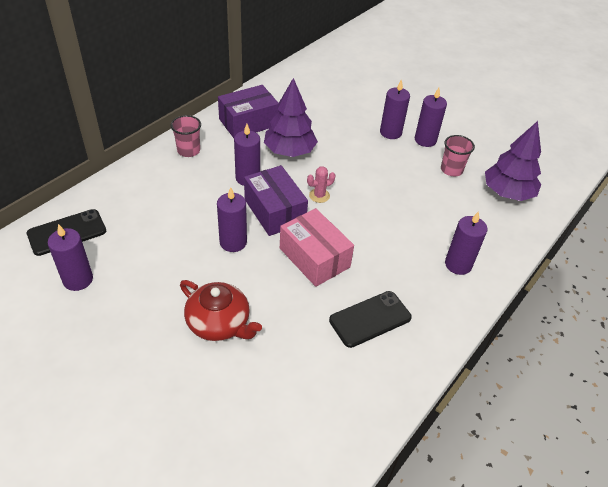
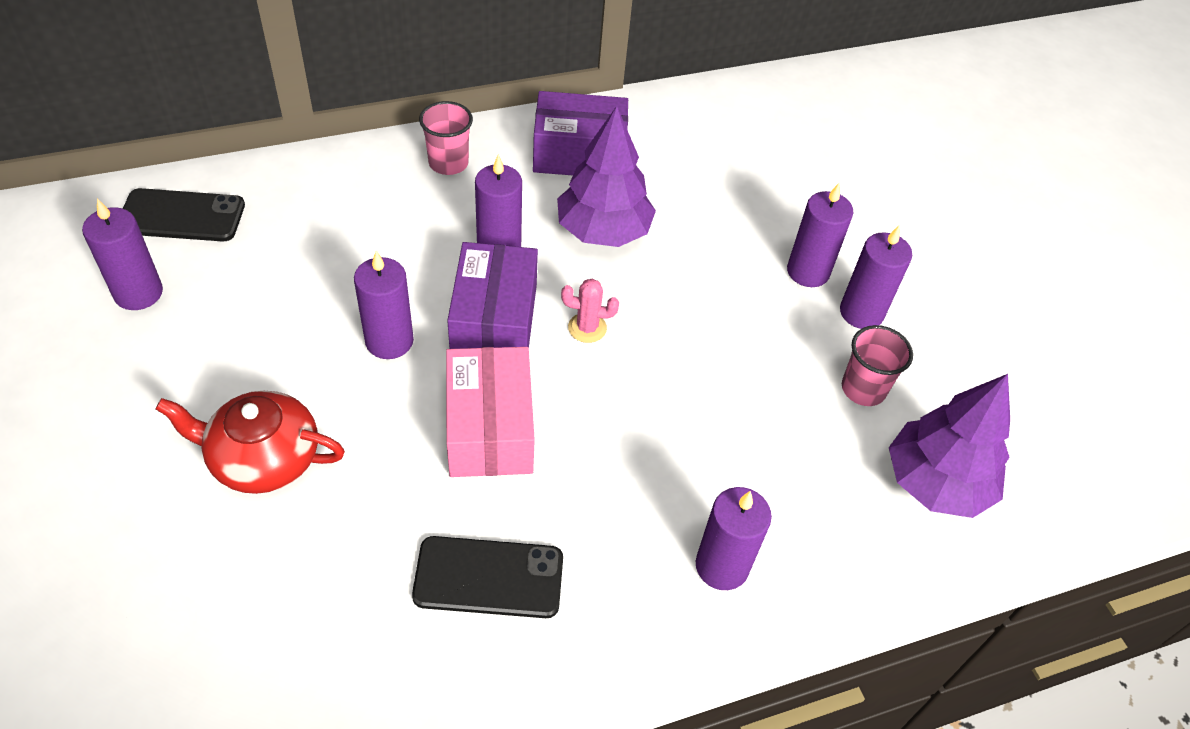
camera: 30 degrees right, 5 degrees up
red teapot [180,280,262,341] -> red teapot turned 120 degrees clockwise [156,391,345,494]

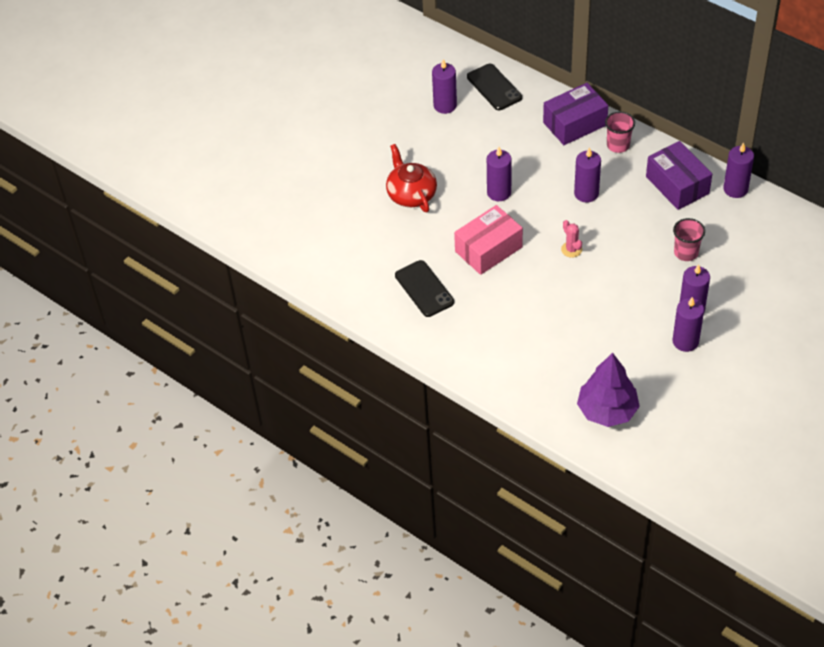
camera: 65 degrees right, 0 degrees up
purple box [447,242,538,349] -> purple box moved to [543,83,608,145]
purple tree [557,106,656,247] -> none
purple candle [696,487,772,590] -> purple candle moved to [723,142,754,198]
pink cup [842,325,913,406] -> pink cup moved to [673,218,705,261]

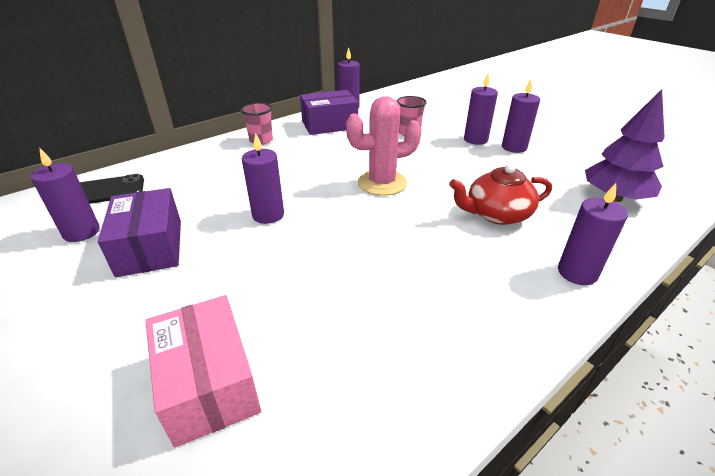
camera: 80 degrees left, 15 degrees down
red teapot [386,144,437,212] -> red teapot moved to [449,164,552,225]
black phone [395,260,454,317] -> none
pink box [454,205,523,275] -> pink box moved to [145,295,261,448]
purple box [543,83,608,145] -> purple box moved to [98,188,181,277]
pink cactus [561,220,582,258] -> pink cactus [346,96,422,196], size x2.07
purple candle [574,147,601,203] -> purple candle moved to [558,183,628,285]

